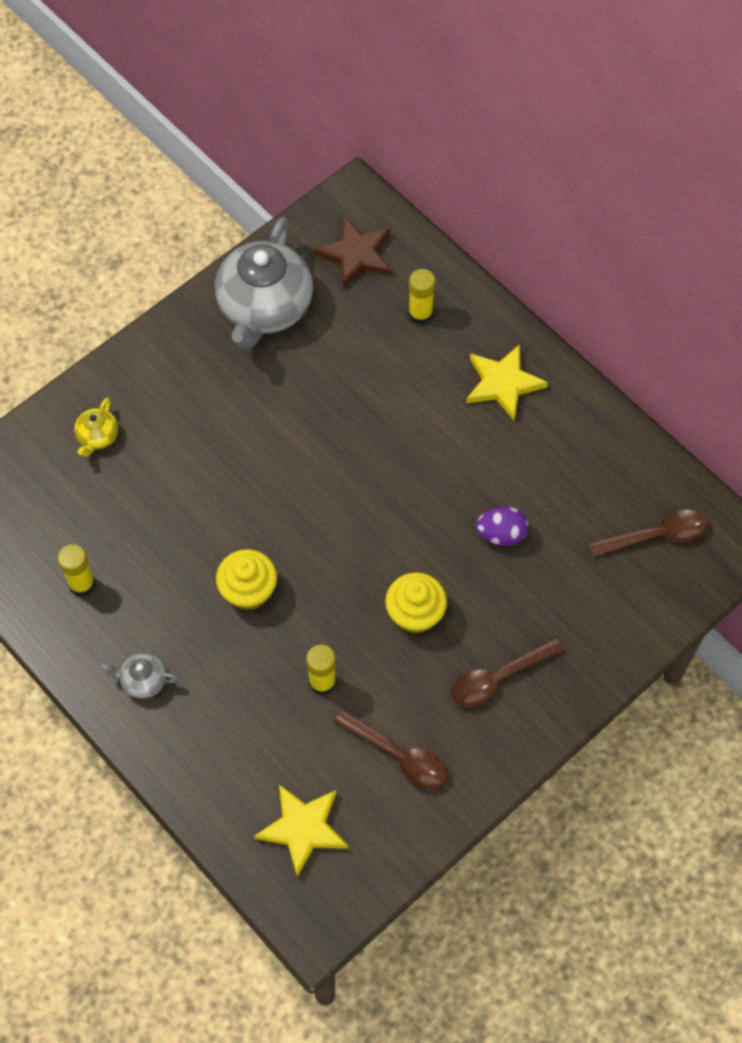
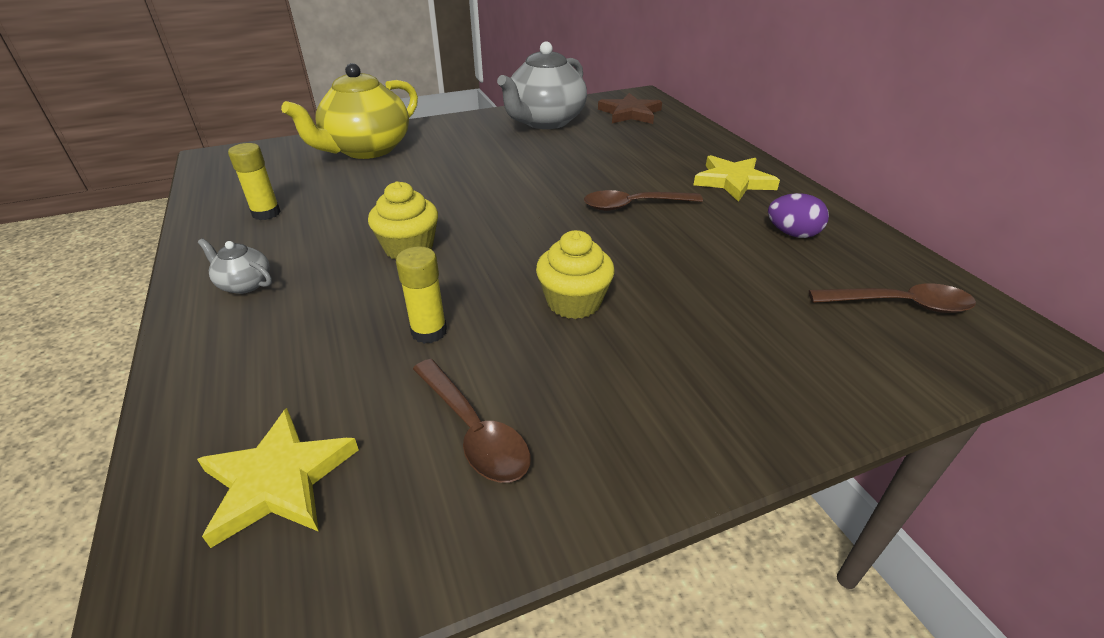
camera: 20 degrees right, 25 degrees down
yellow teapot [74,398,118,457] -> yellow teapot [281,63,418,159], size x2.33
yellow glue stick [408,269,435,325] -> none
brown spoon [451,638,564,707] -> brown spoon moved to [584,190,703,211]
purple egg [476,507,528,546] -> purple egg moved to [768,193,829,238]

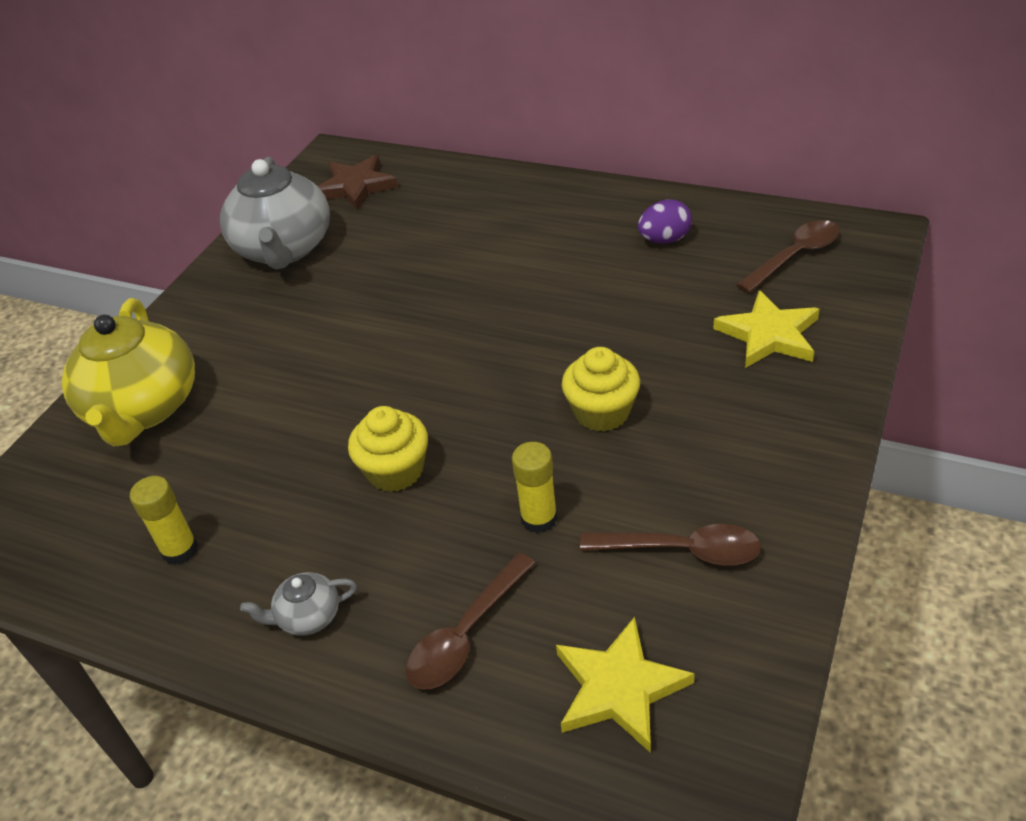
camera: 40 degrees left, 5 degrees up
brown spoon [584,190,703,211] -> brown spoon moved to [406,553,535,690]
yellow star [694,155,780,202] -> yellow star moved to [713,290,820,368]

